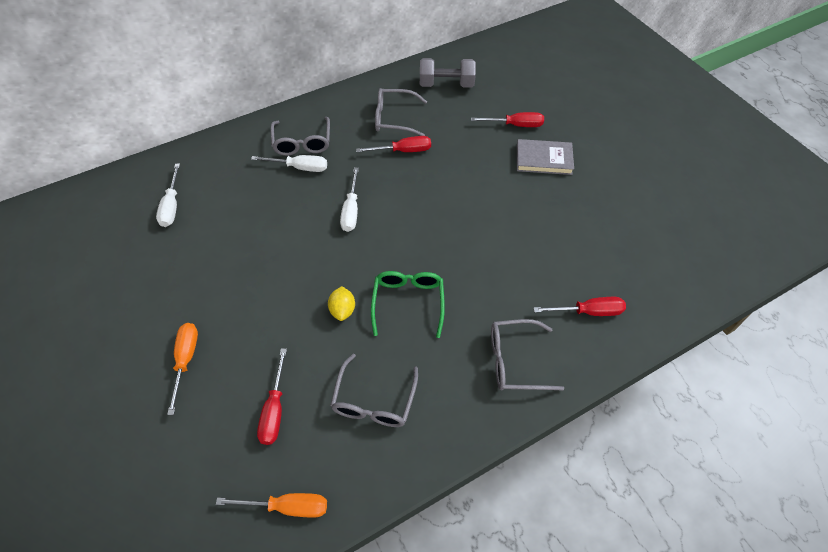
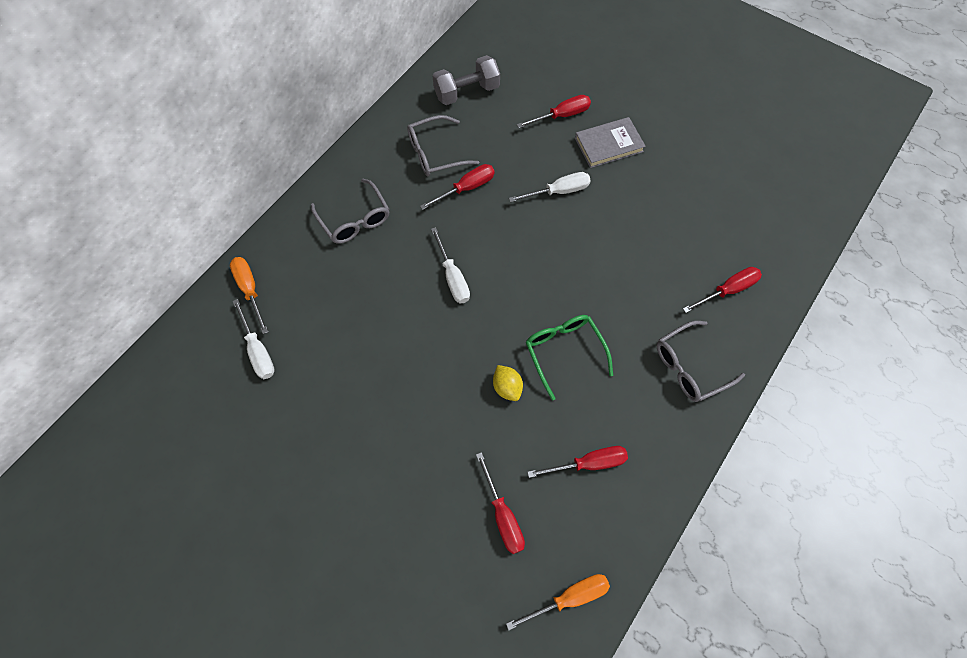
camera: 25 degrees left, 10 degrees up
orange screwdriver [167,323,198,415] -> orange screwdriver moved to [230,257,268,334]
white screwdriver [251,155,327,172] -> white screwdriver moved to [509,172,591,202]
grey glasses [330,354,418,427] -> red screwdriver [527,446,628,478]

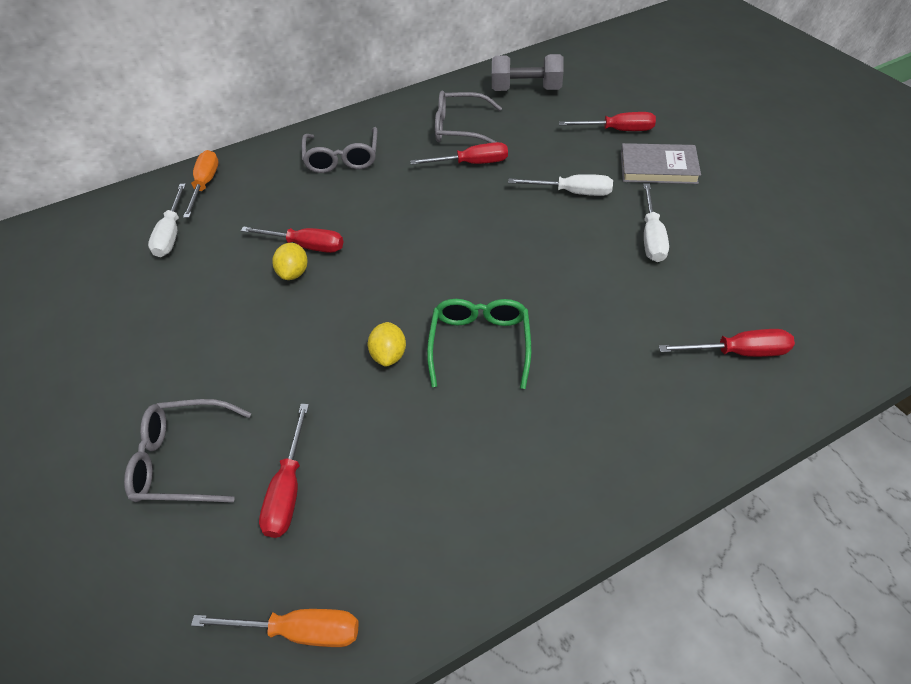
camera: 30 degrees right, 15 degrees down
white screwdriver [431,227,470,303] -> white screwdriver moved to [643,183,669,262]
red screwdriver [527,446,628,478] -> red screwdriver moved to [241,226,343,253]
grey glasses [657,321,745,402] -> grey glasses moved to [124,399,252,503]
none -> yellow lemon [273,243,307,280]

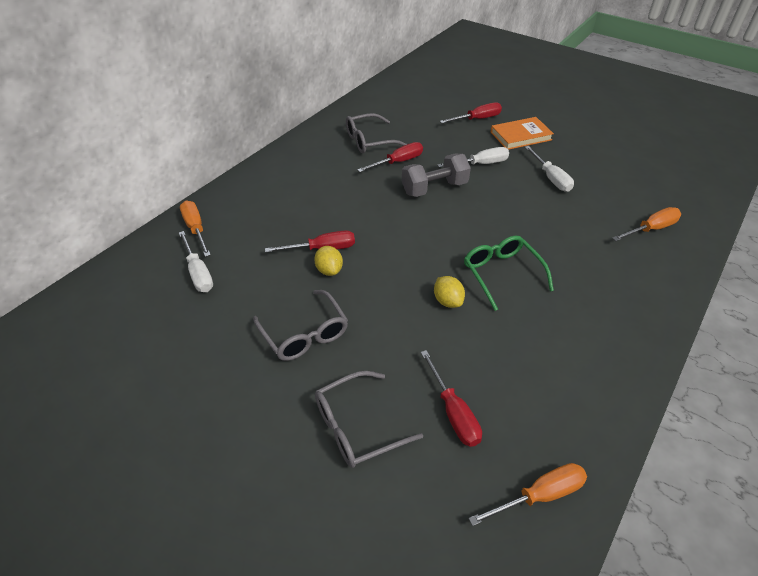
camera: 30 degrees left, 5 degrees down
grey glasses [302,127,377,173] -> grey glasses moved to [253,290,348,361]
grey dumbbell [492,54,564,91] -> grey dumbbell moved to [402,154,471,197]
grey book [621,143,701,184] -> orange book [491,117,554,150]
red screwdriver [659,329,795,357] -> orange screwdriver [612,207,681,241]

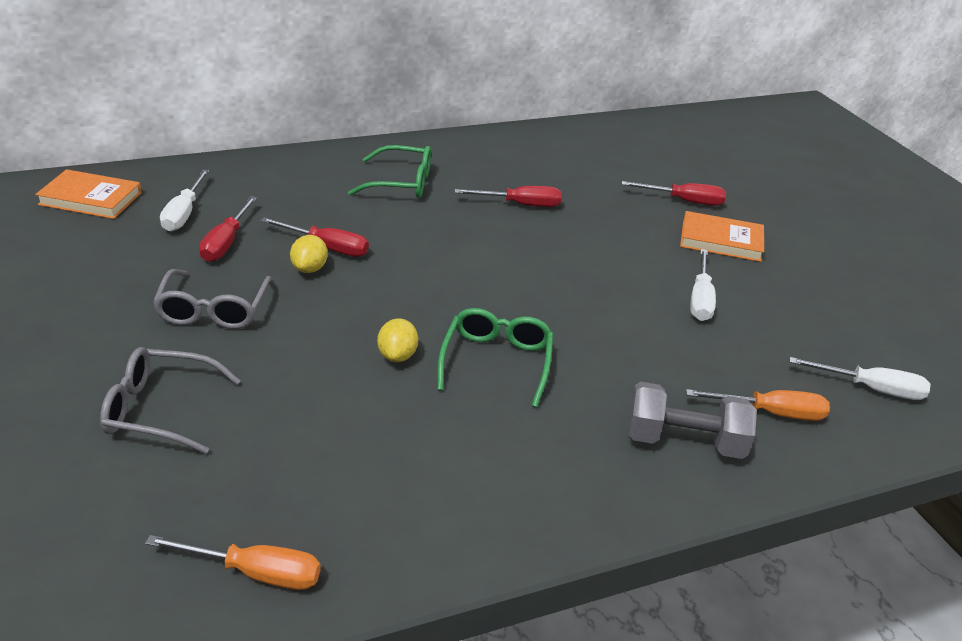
camera: 30 degrees right, 10 degrees down
orange screwdriver [180,200,211,257] -> none
grey glasses [346,113,407,154] -> none
grey dumbbell [402,154,471,197] -> grey dumbbell moved to [627,382,757,459]
red screwdriver [421,350,482,447] -> red screwdriver moved to [199,196,257,262]
white screwdriver [437,147,509,168] -> white screwdriver moved to [790,357,930,400]
none -> orange book [35,169,142,219]
none -> green glasses [348,145,431,198]

